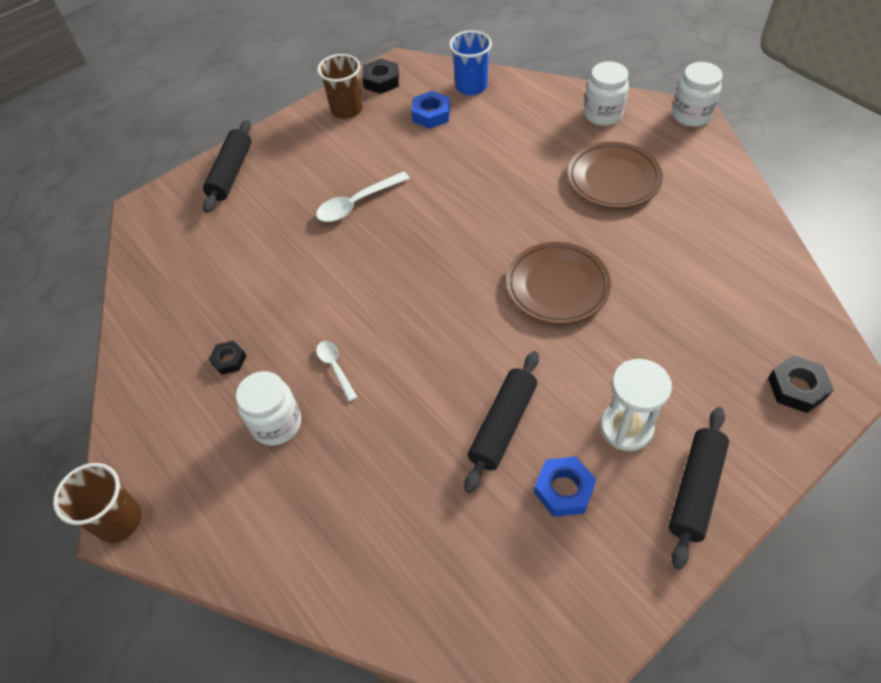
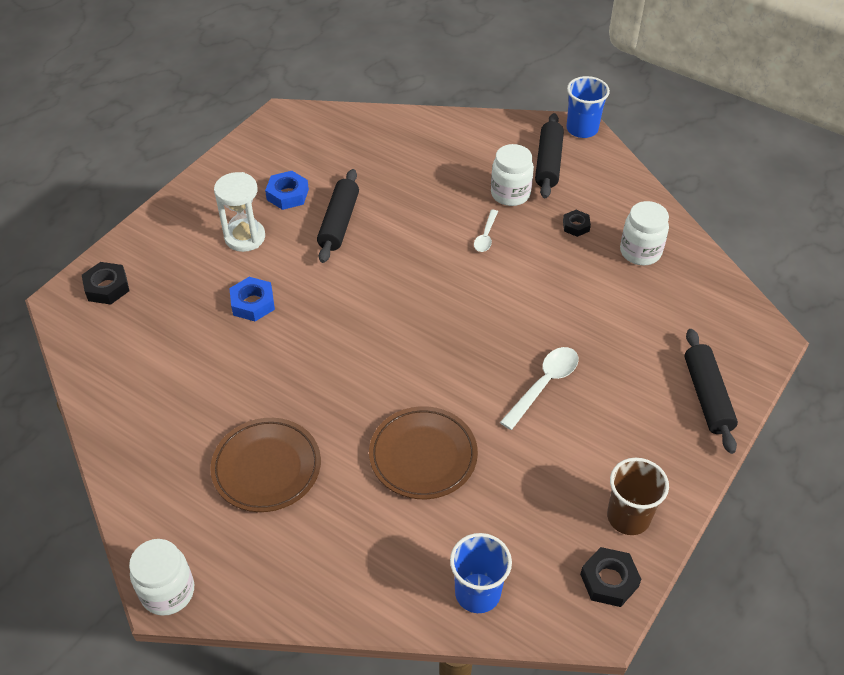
camera: 160 degrees right, 5 degrees down
brown cup [53,463,142,543] -> blue cup [566,76,610,138]
white spoon [316,341,357,401] -> white spoon turned 60 degrees clockwise [474,210,498,252]
blue nut [411,91,450,129] -> blue nut moved to [229,277,275,321]
brown plate [506,242,611,324] -> brown plate moved to [369,406,478,499]
white jar [584,61,629,126] -> white jar moved to [620,201,669,265]
black rolling pin [669,407,729,570] -> black rolling pin moved to [535,113,564,198]

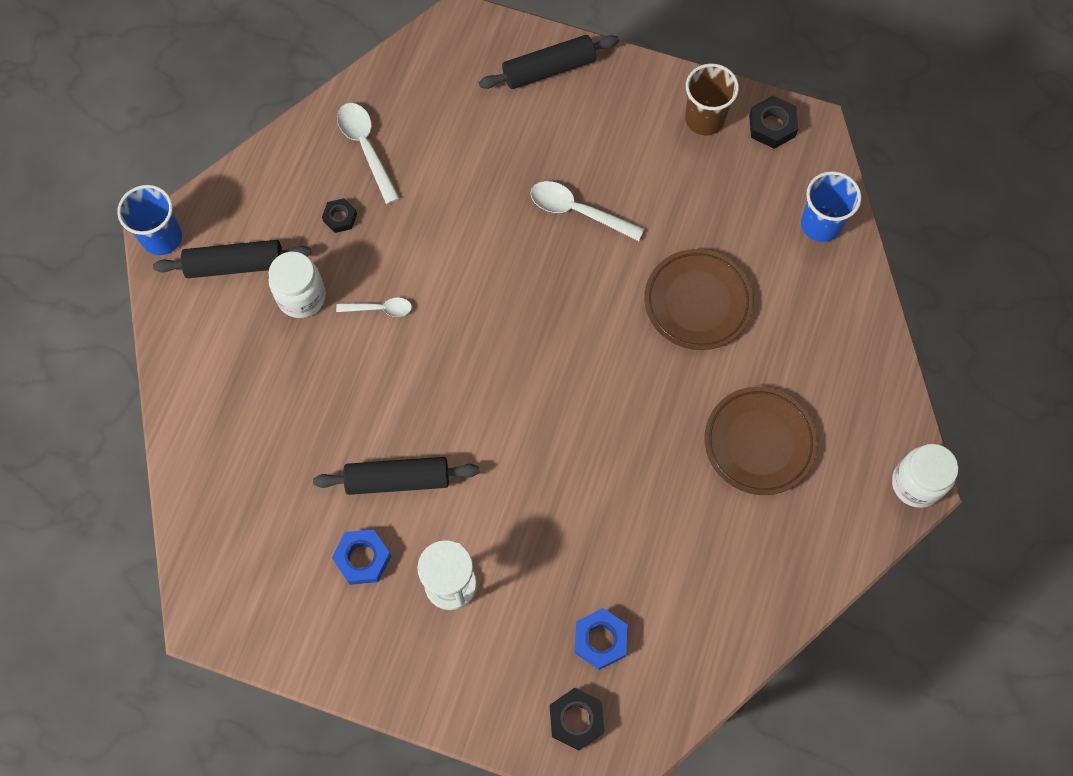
camera: 105 degrees left, 20 degrees up
blue nut [229,277,275,321] -> blue nut moved to [574,608,628,670]
white jar [620,201,669,265] -> white spoon [337,103,400,204]

